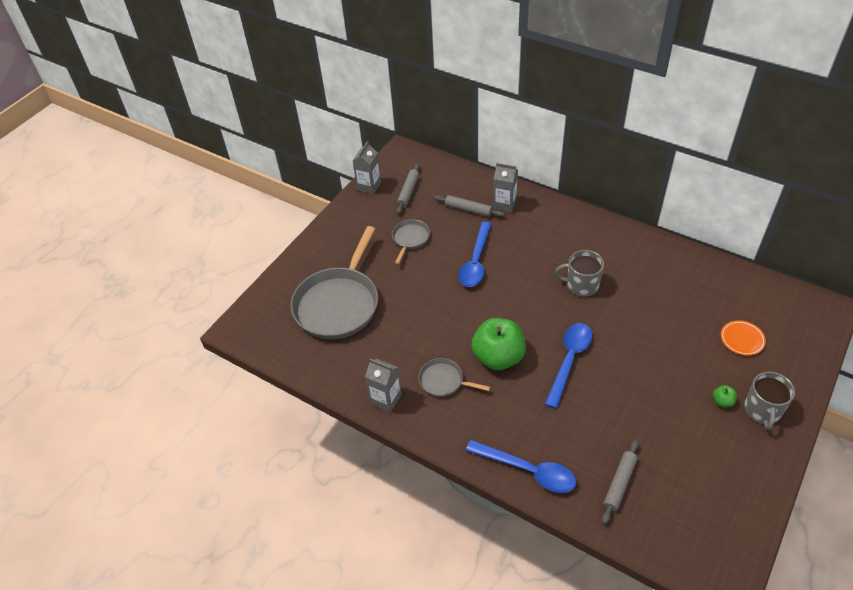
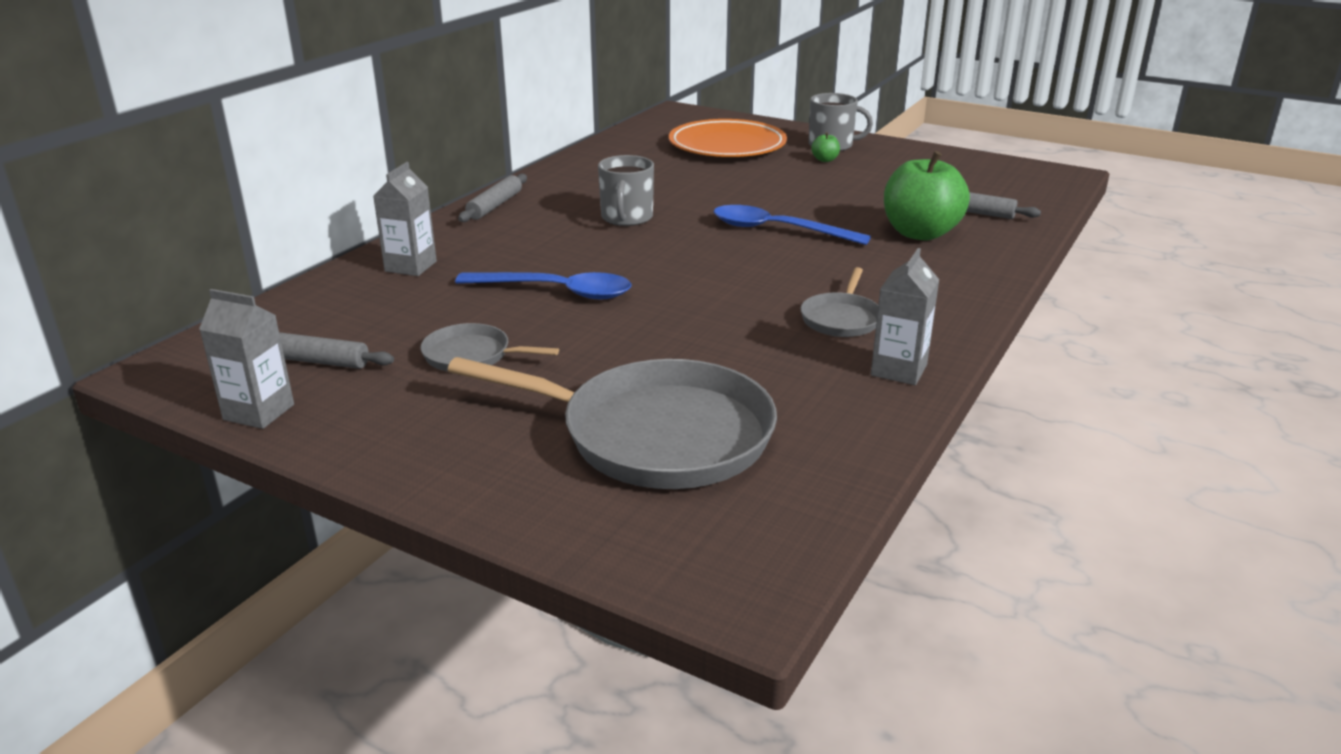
camera: 95 degrees left, 20 degrees down
grey rolling pin [434,195,505,217] -> grey rolling pin moved to [458,174,527,222]
blue spoon [466,440,576,493] -> none
green apple [471,318,526,370] -> green apple moved to [884,151,970,240]
orange plate [721,320,766,356] -> orange plate [669,119,787,157], size x2.15

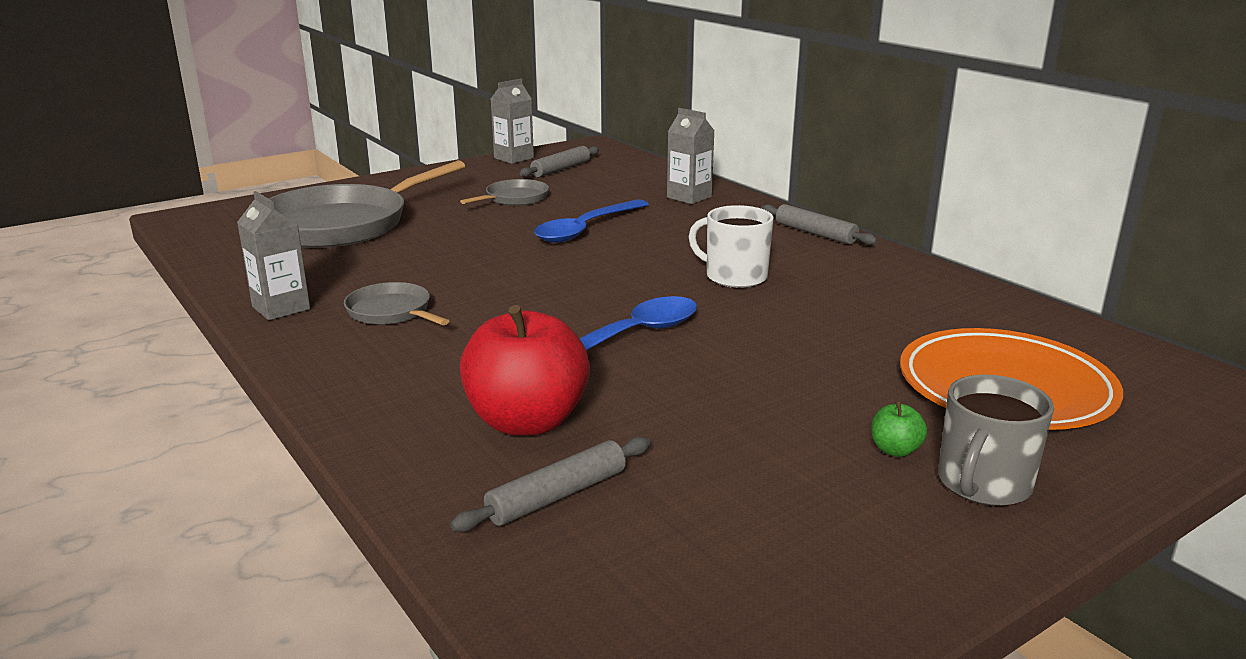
camera: 115 degrees right, 5 degrees down
grey mug [598,155,654,226] -> white mug [688,205,774,288]
green apple [884,151,970,240] -> red apple [460,305,590,436]

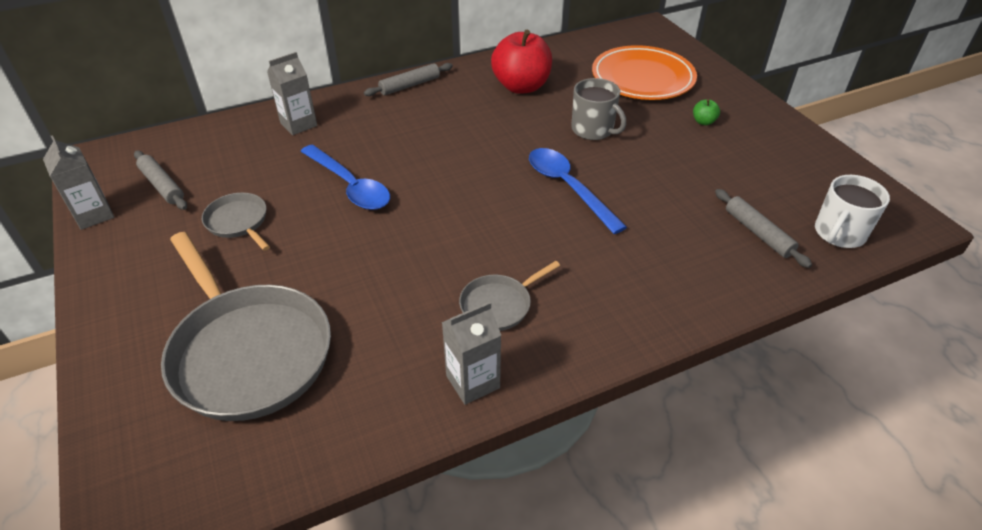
camera: 80 degrees left, 20 degrees up
red apple [460,305,590,436] -> red apple moved to [491,30,552,94]
white mug [688,205,774,288] -> white mug moved to [815,175,890,248]
grey mug [938,374,1054,506] -> grey mug moved to [571,78,626,140]

